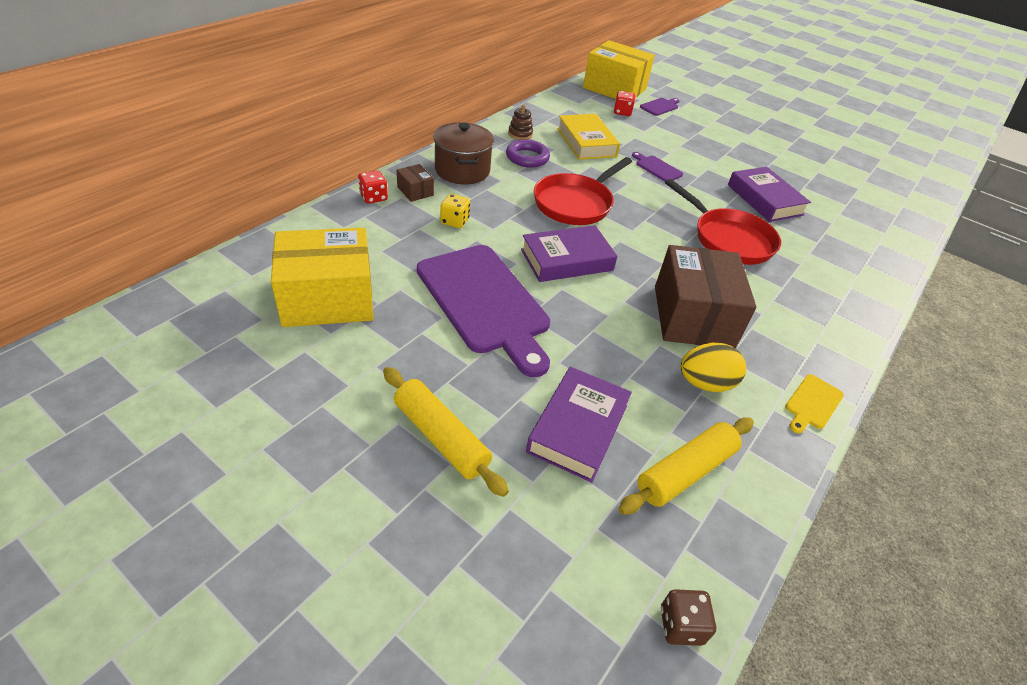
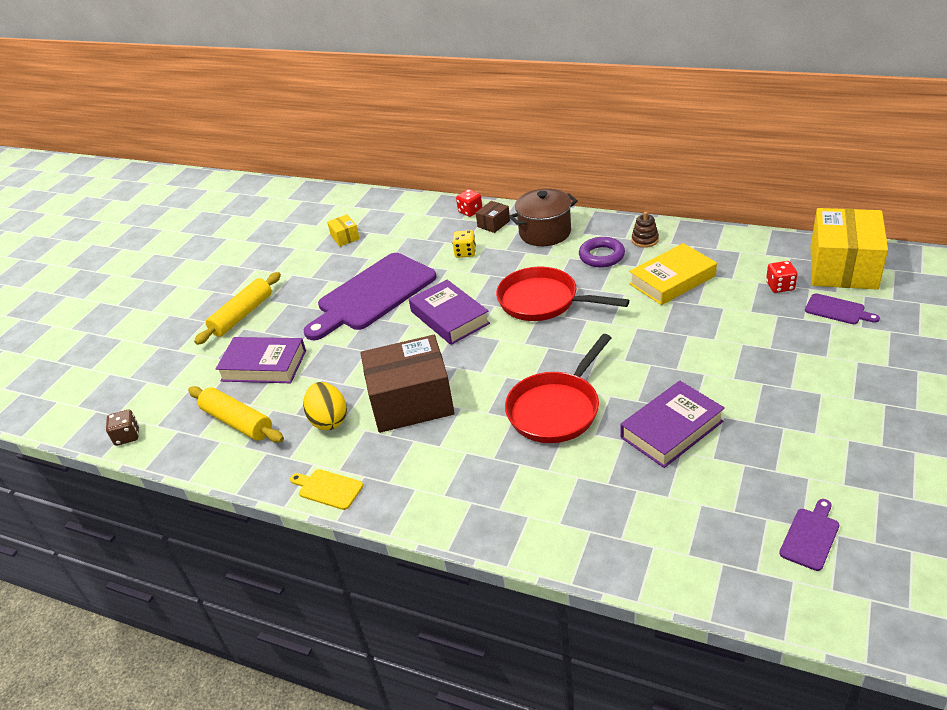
camera: 85 degrees right, 5 degrees down
yellow box [271,228,374,327] -> yellow box [327,214,360,247], size x0.43
purple cutting board [632,152,683,182] -> purple cutting board moved to [779,499,839,571]

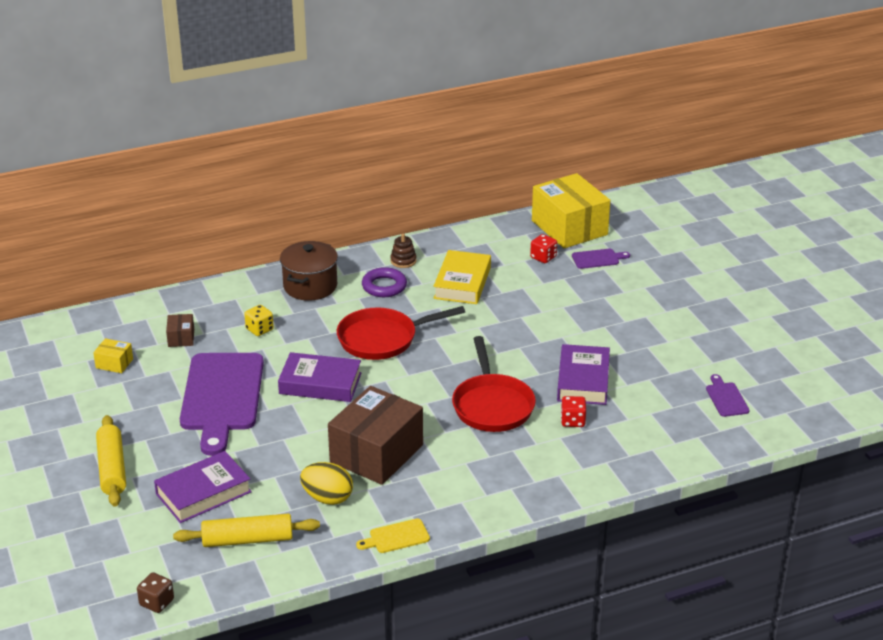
camera: 50 degrees left, 5 degrees down
red dice [456,189,482,217] -> red dice moved to [561,396,586,427]
brown box [476,201,510,233] -> brown box moved to [166,314,194,347]

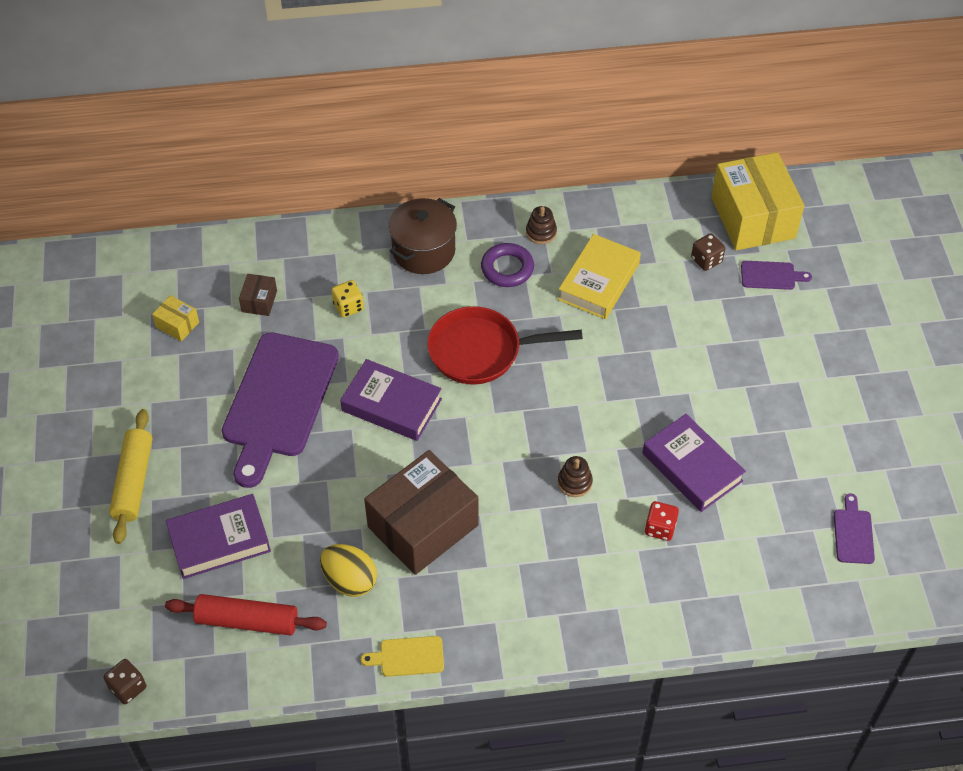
camera: 15 degrees right, 20 degrees up
yellow rolling pin [173,514,320,547] -> red rolling pin [165,594,327,635]
red pan [452,336,536,432] -> brown stacking toy [558,456,593,497]
red dice [530,234,557,263] -> brown dice [691,233,725,271]
purple book [557,344,610,405] -> purple book turned 60 degrees counterclockwise [642,414,746,512]

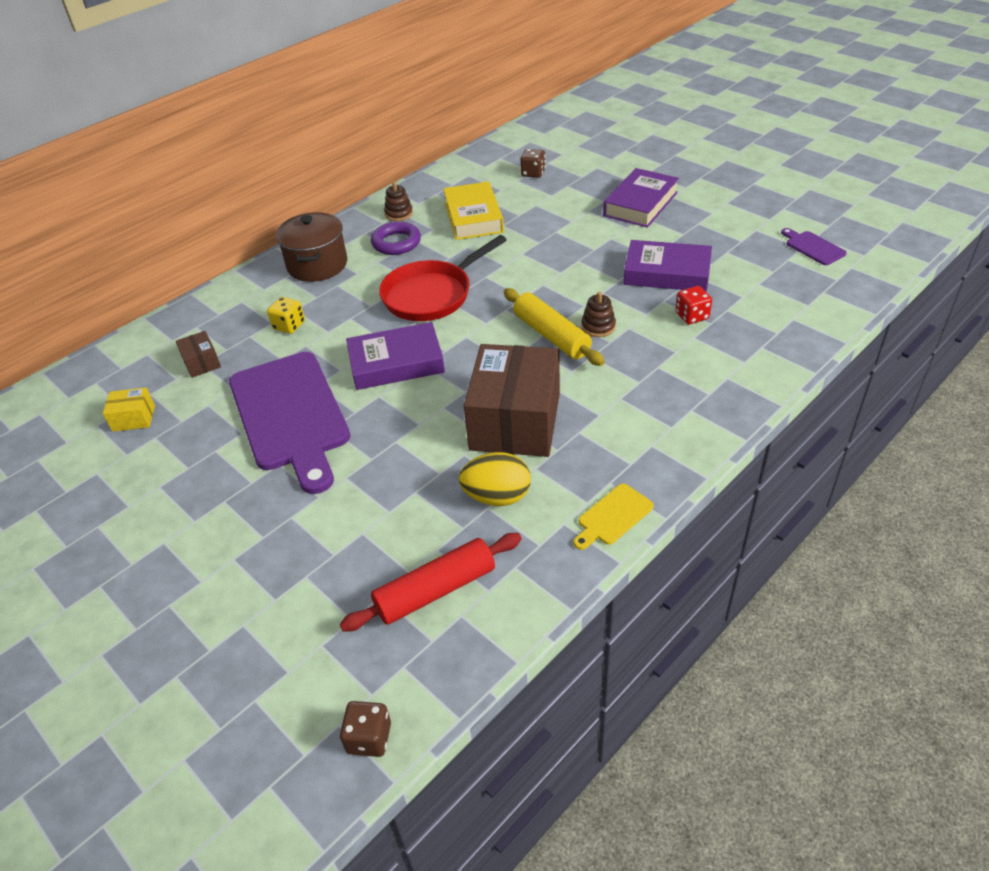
camera: 35 degrees left, 10 degrees down
yellow rolling pin [109,409,152,544] -> yellow rolling pin moved to [504,288,605,366]
purple book [166,494,271,579] -> purple book moved to [603,168,679,228]
yellow box [711,152,804,250] -> none
purple cutting board [741,261,812,290] -> none

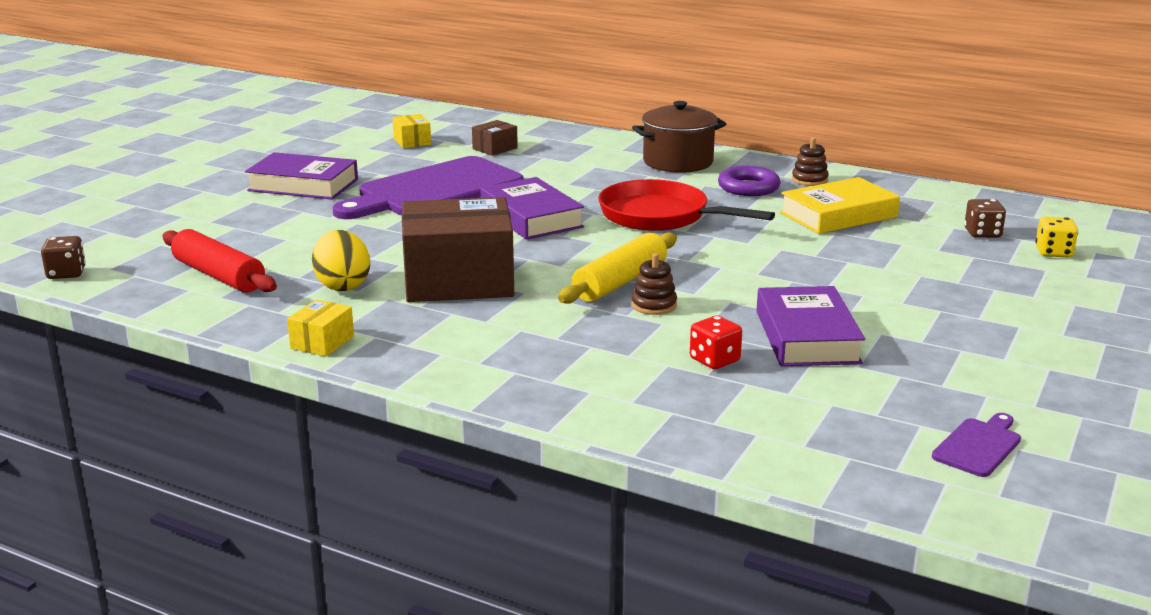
camera: 70 degrees right, 20 degrees down
yellow dice [267,297,305,334] -> yellow dice moved to [1035,216,1078,258]
yellow cutting board [573,484,654,550] -> yellow box [287,299,354,357]
purple book [603,168,679,228] -> purple book moved to [245,152,358,200]

